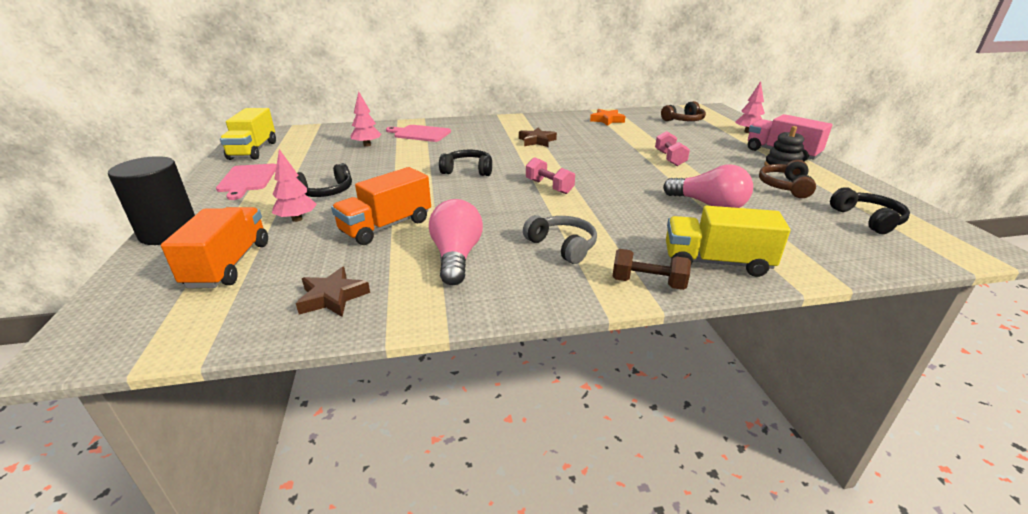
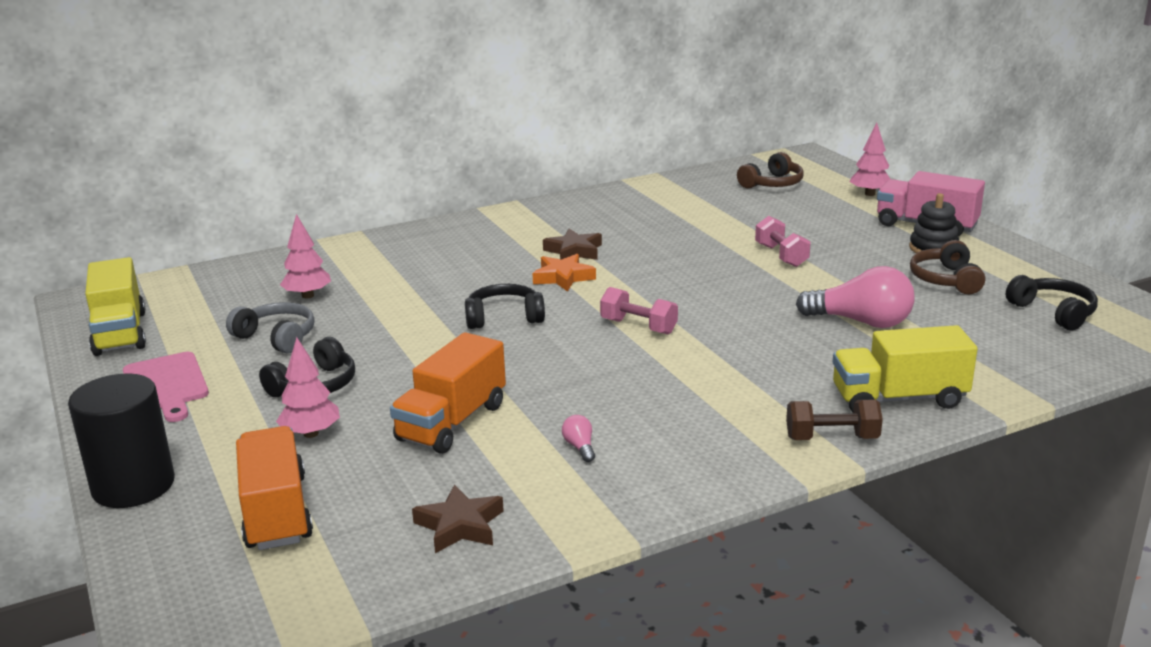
camera: 15 degrees left, 5 degrees down
pink cutting board [386,125,451,142] -> none
pink light bulb [429,199,483,285] -> pink light bulb [562,415,595,462], size x0.42
grey headphones [523,215,597,264] -> grey headphones moved to [226,302,315,354]
orange star [590,109,625,126] -> orange star moved to [532,254,596,292]

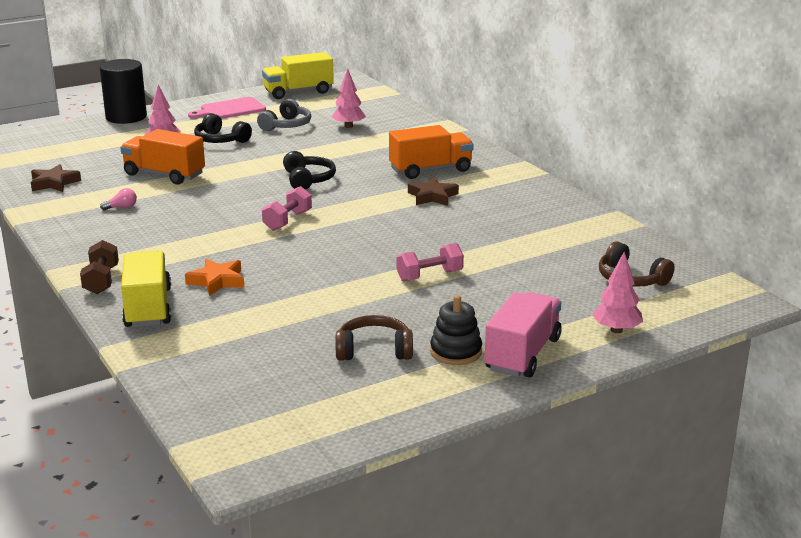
camera: 85 degrees right, 0 degrees up
orange truck [236,426,313,550] -> orange truck moved to [389,125,474,179]
orange star [532,254,596,292] -> orange star moved to [185,259,244,296]
pink light bulb [796,266,915,328] -> none
black headphones [1006,275,1098,330] -> none

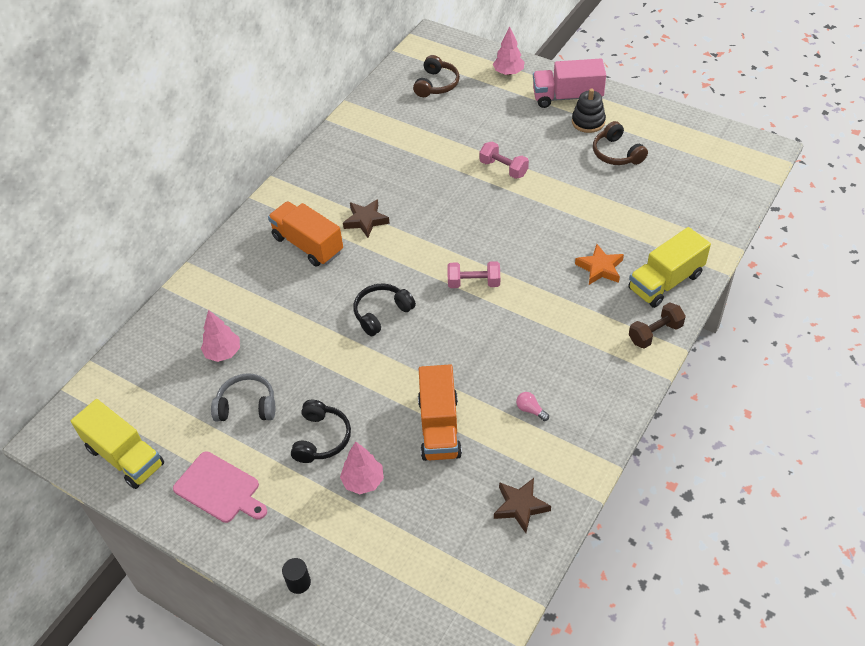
camera: 115 degrees left, 25 degrees up
black cylinder [100,59,147,124] -> black cylinder [282,558,311,594], size x0.43

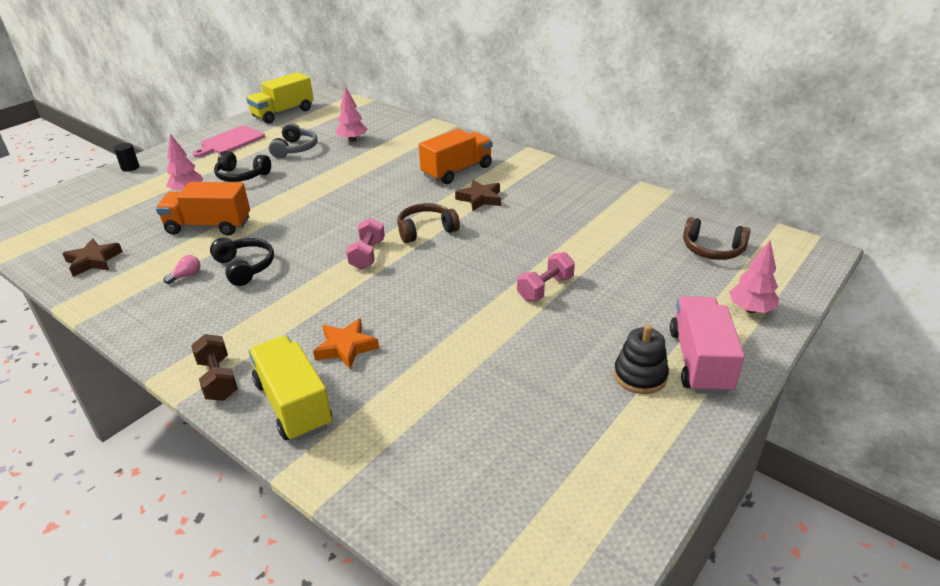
camera: 95 degrees right, 15 degrees down
black headphones [353,283,416,336] -> black headphones moved to [210,238,274,286]
brown headphones [593,121,648,165] -> brown headphones moved to [397,203,460,243]

